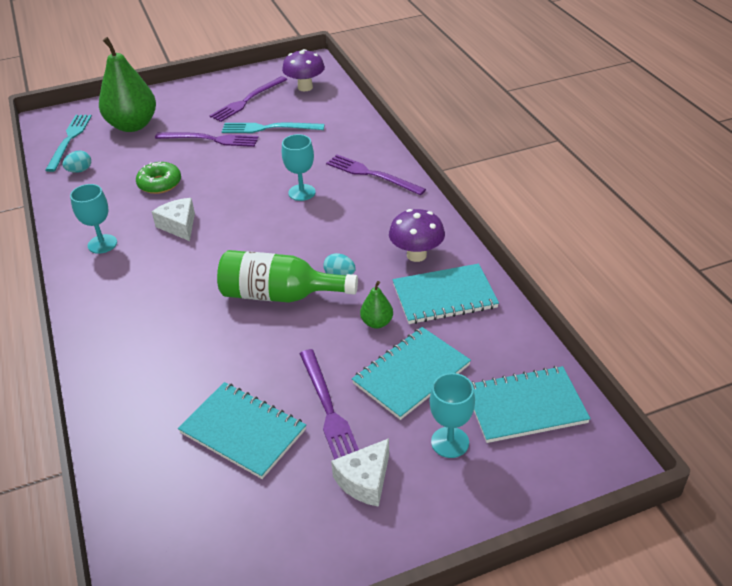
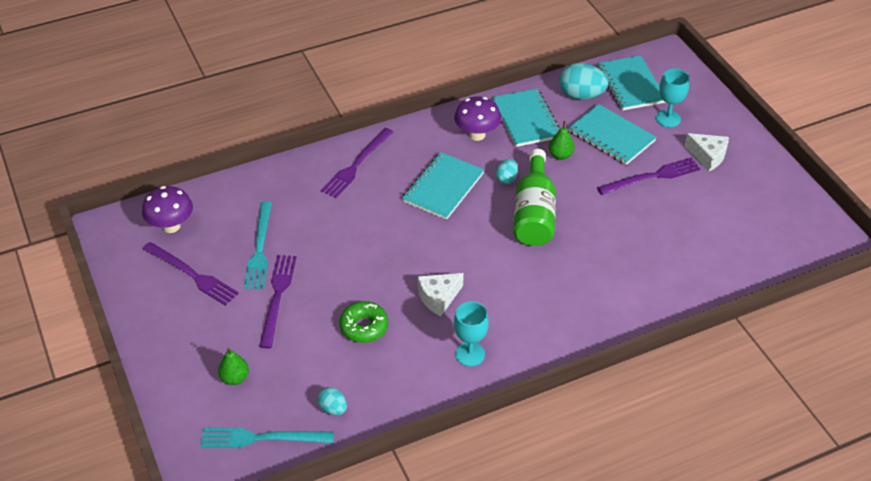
camera: 95 degrees left, 5 degrees up
green pear [99,37,156,132] -> green pear [218,348,249,385], size x0.44
turquoise notebook [178,382,306,479] -> turquoise notebook moved to [402,152,484,220]
turquoise goblet [282,134,316,201] -> none
none -> turquoise egg [559,63,608,100]

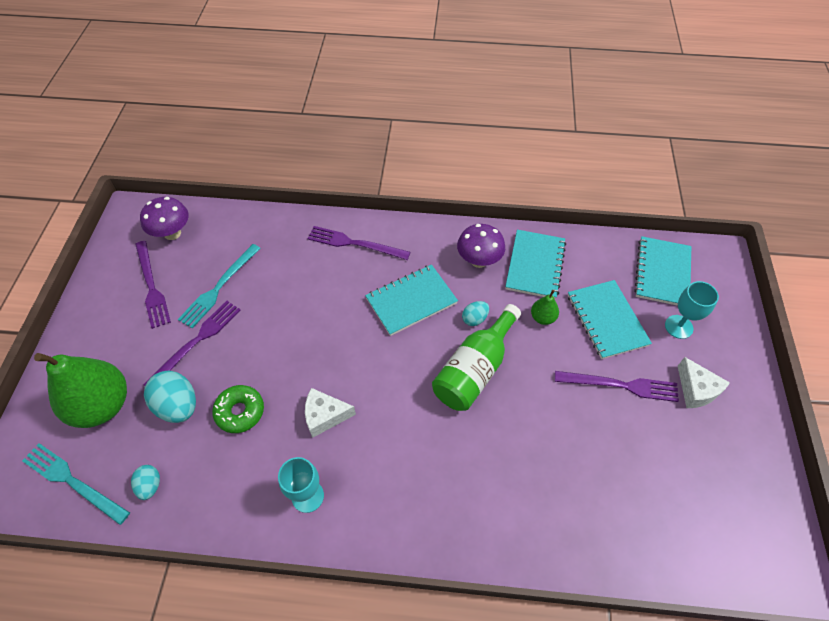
camera: 30 degrees right, 10 degrees up
green pear [218,348,249,385] -> green pear [34,353,127,428], size x2.26
purple fork [321,128,393,198] -> purple fork turned 45 degrees clockwise [307,226,410,260]
turquoise egg [559,63,608,100] -> turquoise egg moved to [144,371,196,423]

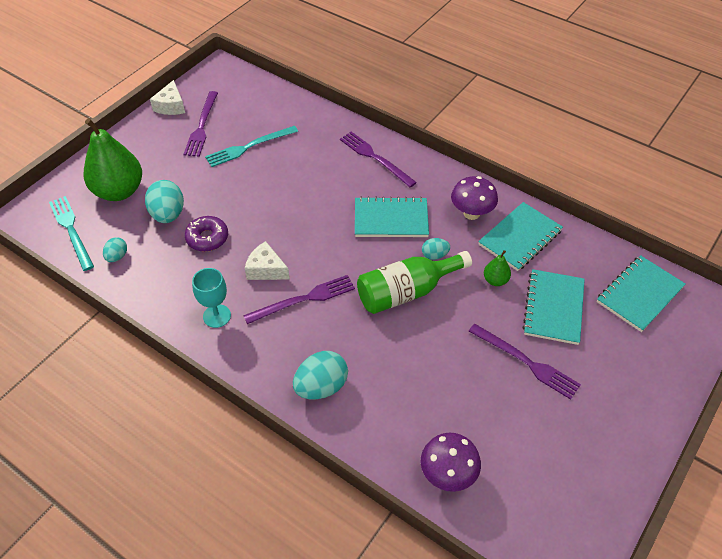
camera: 30 degrees right, 5 degrees down
purple mushroom [140,197,189,240] -> purple mushroom moved to [421,433,481,492]
purple fork [143,301,241,386] -> purple fork moved to [243,275,355,324]
green donut [212,385,264,433] -> purple donut [185,216,228,252]
turquoise goblet [665,281,719,339] -> none
white cheese [678,357,730,408] -> white cheese moved to [150,80,185,115]
none -> turquoise egg [293,351,348,400]

